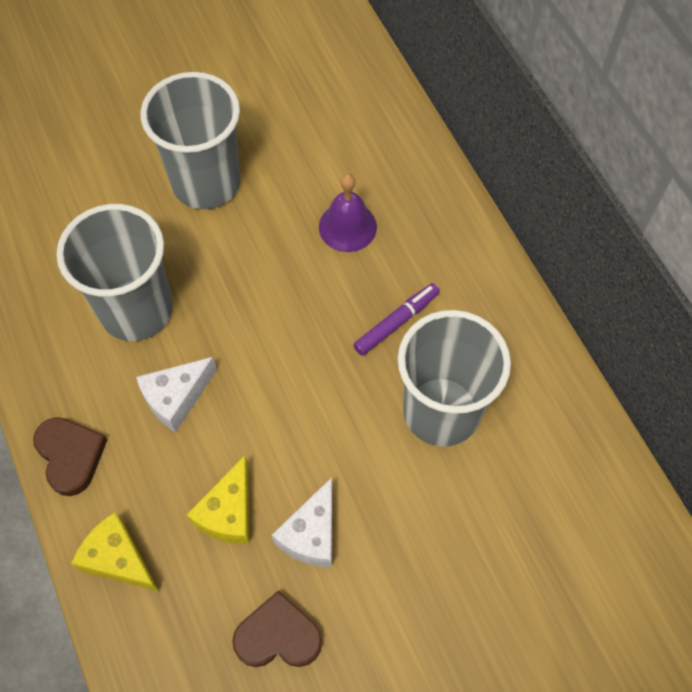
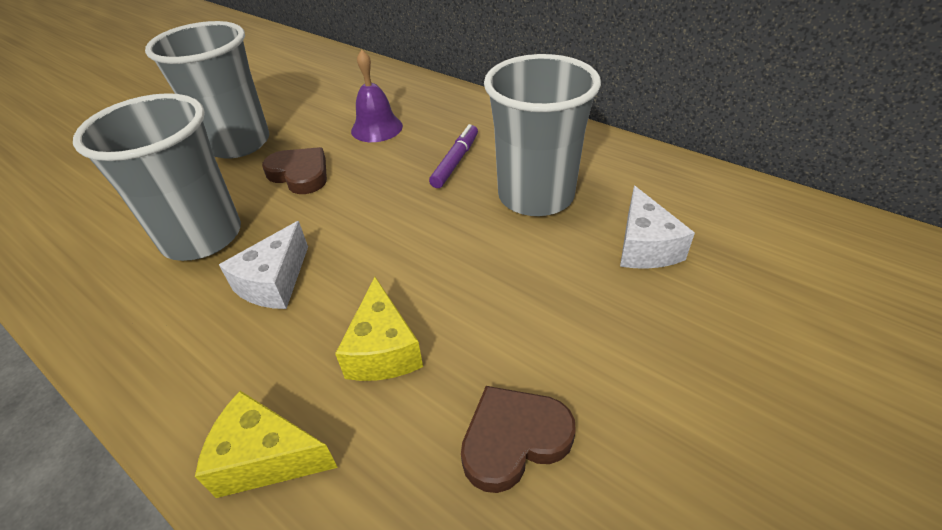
camera: 25 degrees left, 20 degrees down
brown heart [33,417,107,496] -> brown heart moved to [262,147,327,194]
white cheese [272,477,332,568] -> white cheese moved to [620,186,695,269]

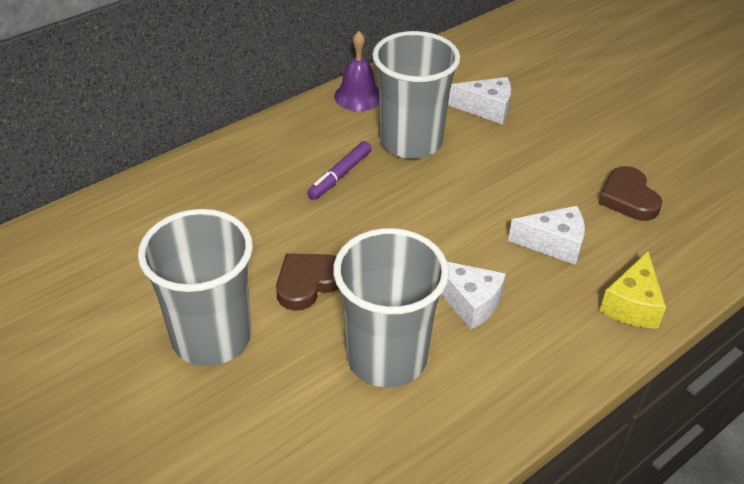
camera: 80 degrees left, 0 degrees up
yellow cheese [335,277,423,381] -> white cheese [508,206,585,265]
purple bell [351,50,403,142] -> purple bell moved to [334,31,379,111]
purple marker [429,124,478,188] -> purple marker turned 90 degrees counterclockwise [307,141,372,200]

